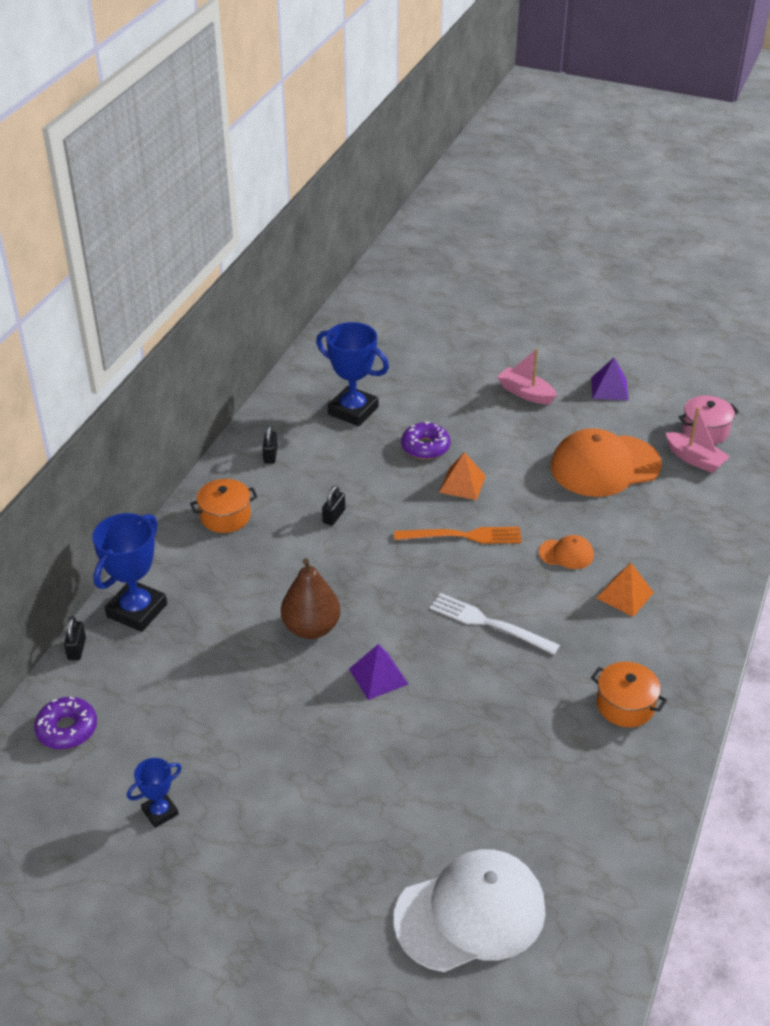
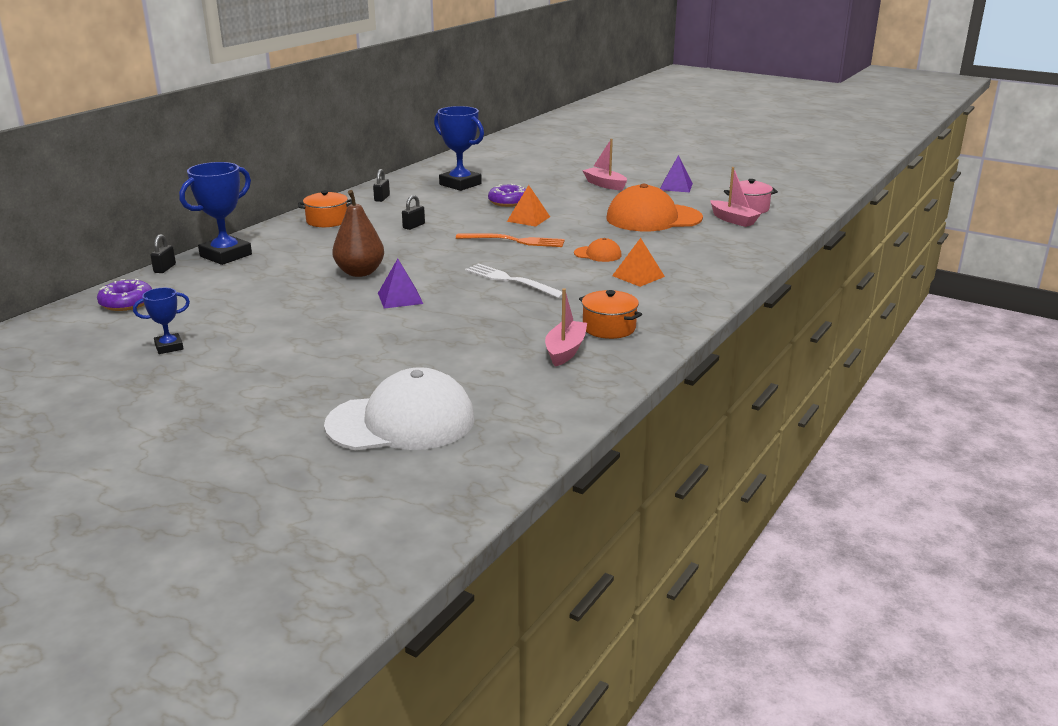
camera: 10 degrees right, 15 degrees down
none -> pink boat [545,288,587,367]

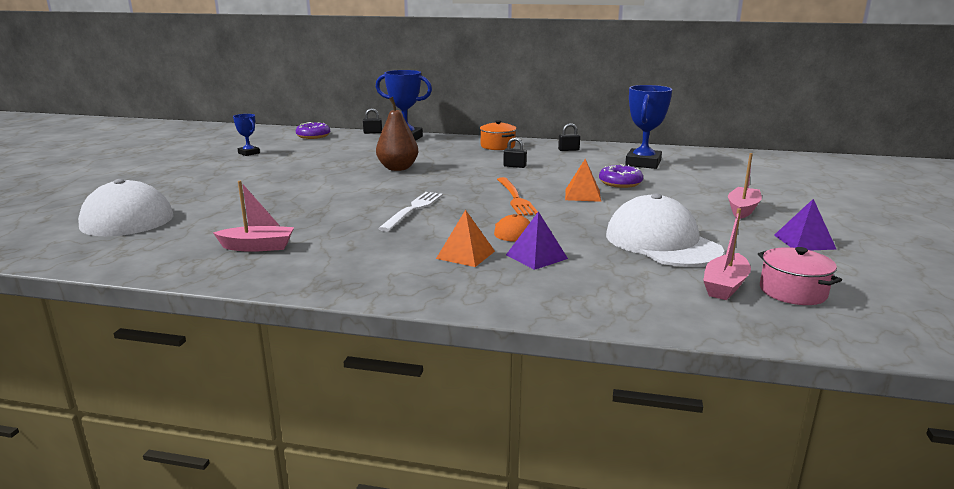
camera: 70 degrees right, 5 degrees down
purple pyramid [378,259,423,308] -> purple pyramid moved to [506,211,568,270]
orange pot [579,290,642,339] -> none
orange cap [606,184,703,231] -> white cap [606,193,724,267]

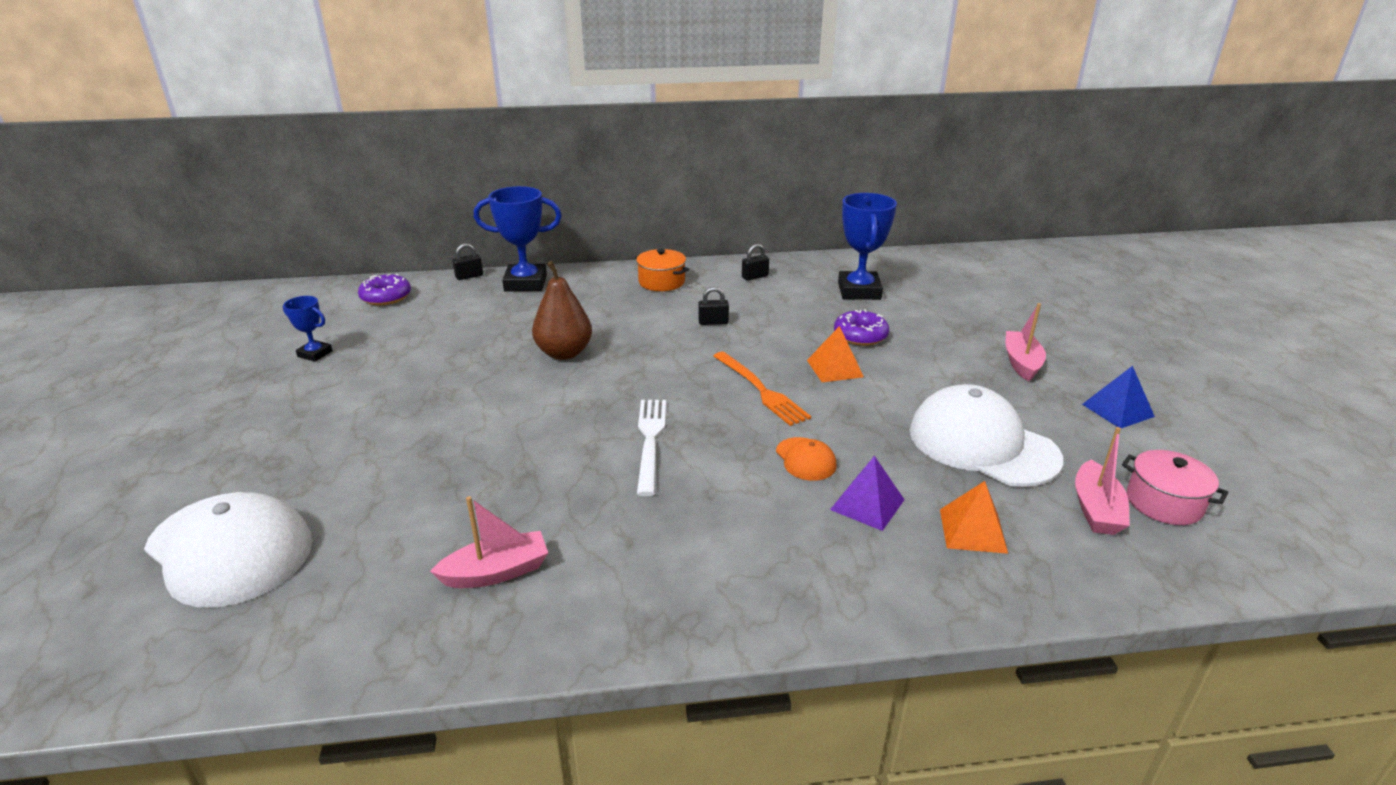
camera: 20 degrees left, 10 degrees up
orange pyramid [436,210,495,267] -> orange pyramid moved to [940,481,1008,554]
purple pyramid [774,199,836,251] -> blue pyramid [1082,366,1155,428]

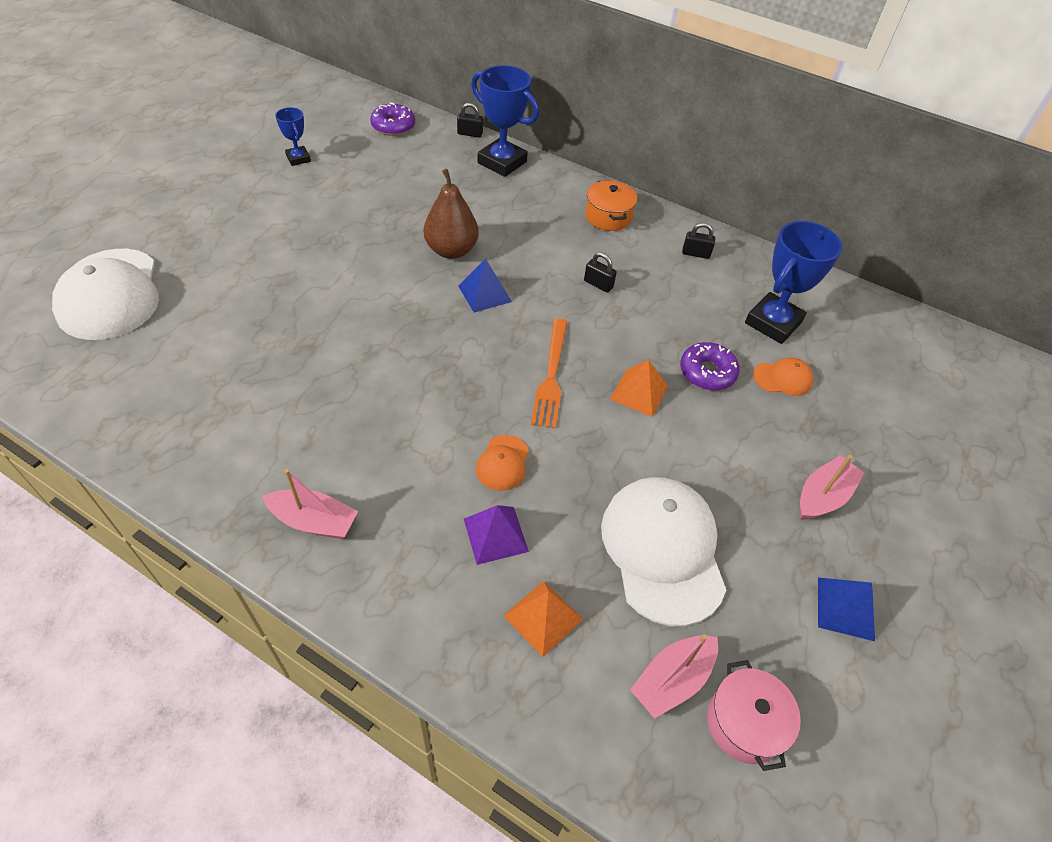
camera: 35 degrees right, 20 degrees up
pink boat [430,496,548,588] -> pink boat moved to [262,469,358,539]
white fork [637,400,666,496] -> none
none -> blue pyramid [458,259,512,313]
none -> orange cap [753,357,813,396]

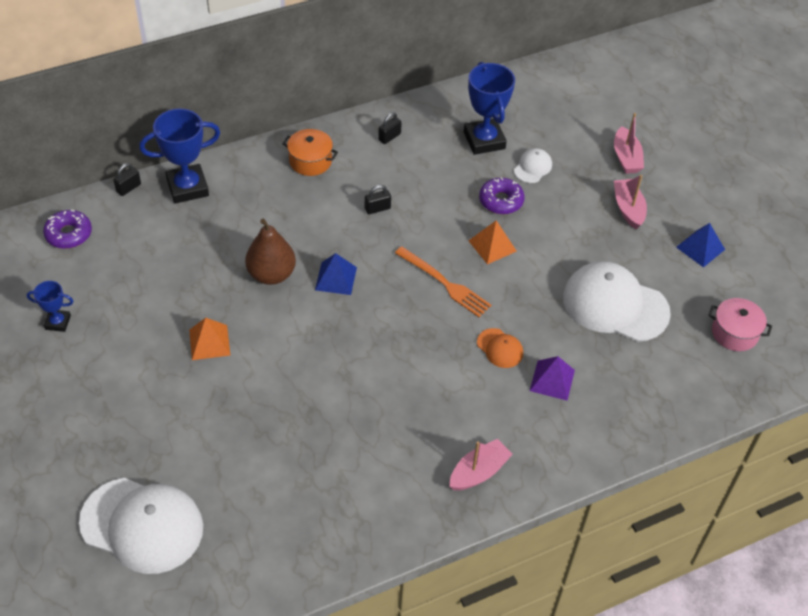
camera: 55 degrees left, 0 degrees up
orange pyramid [503,581,583,657] -> orange pyramid moved to [189,318,230,360]
pink boat [630,634,718,719] -> pink boat moved to [614,113,644,174]
orange cap [753,357,813,396] -> white cap [514,148,552,183]

